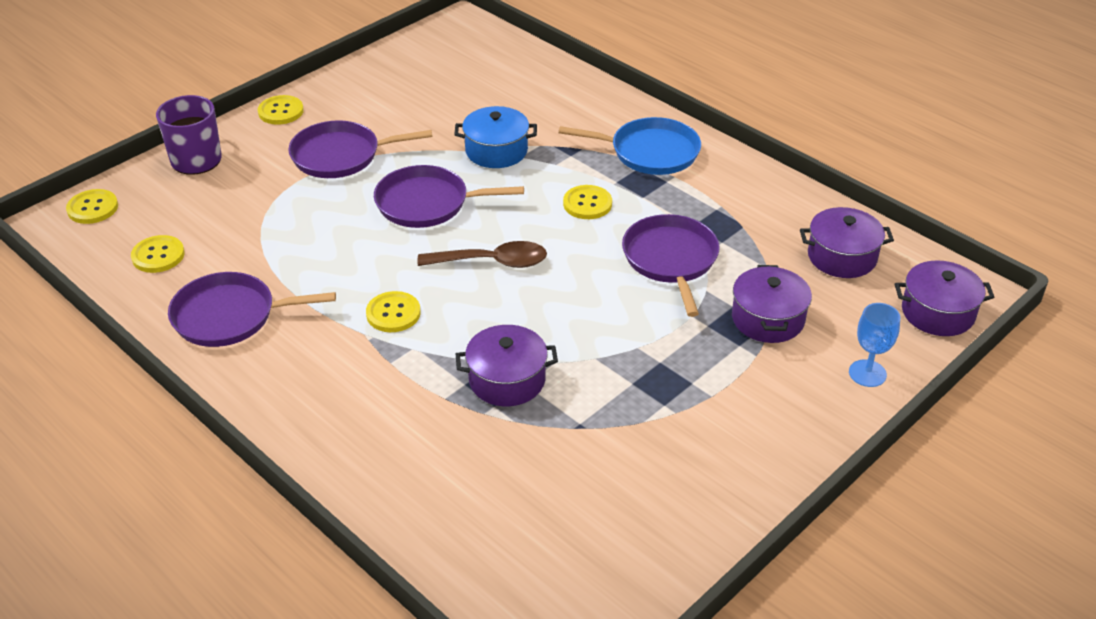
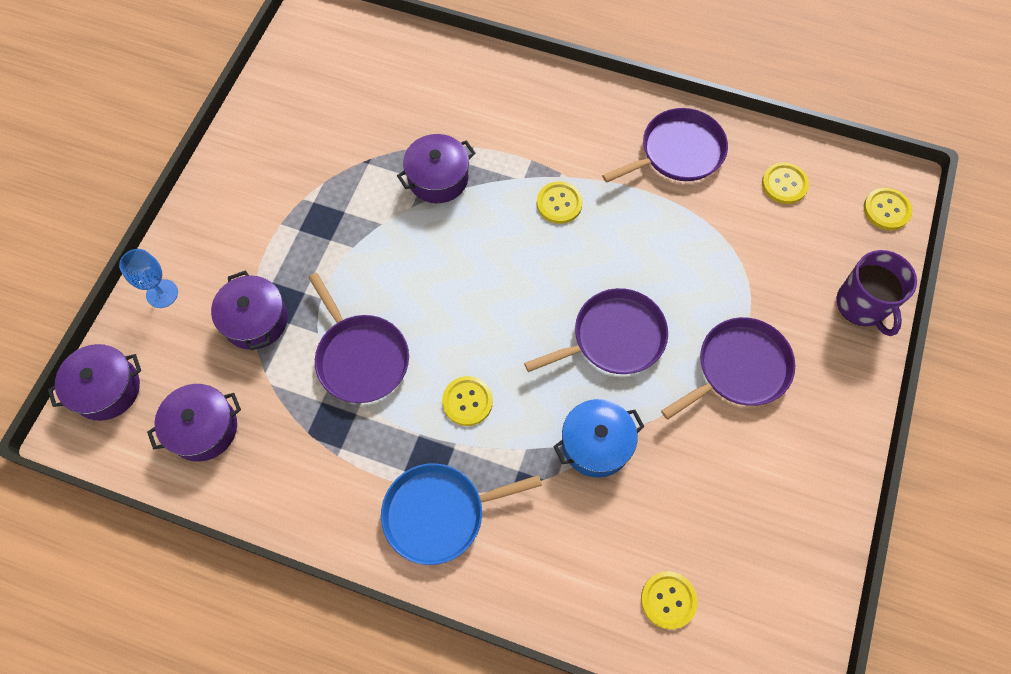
camera: 155 degrees right, 25 degrees up
yellow button [258,95,304,125] -> yellow button moved to [641,571,697,630]
brown spoon [417,241,547,268] -> none

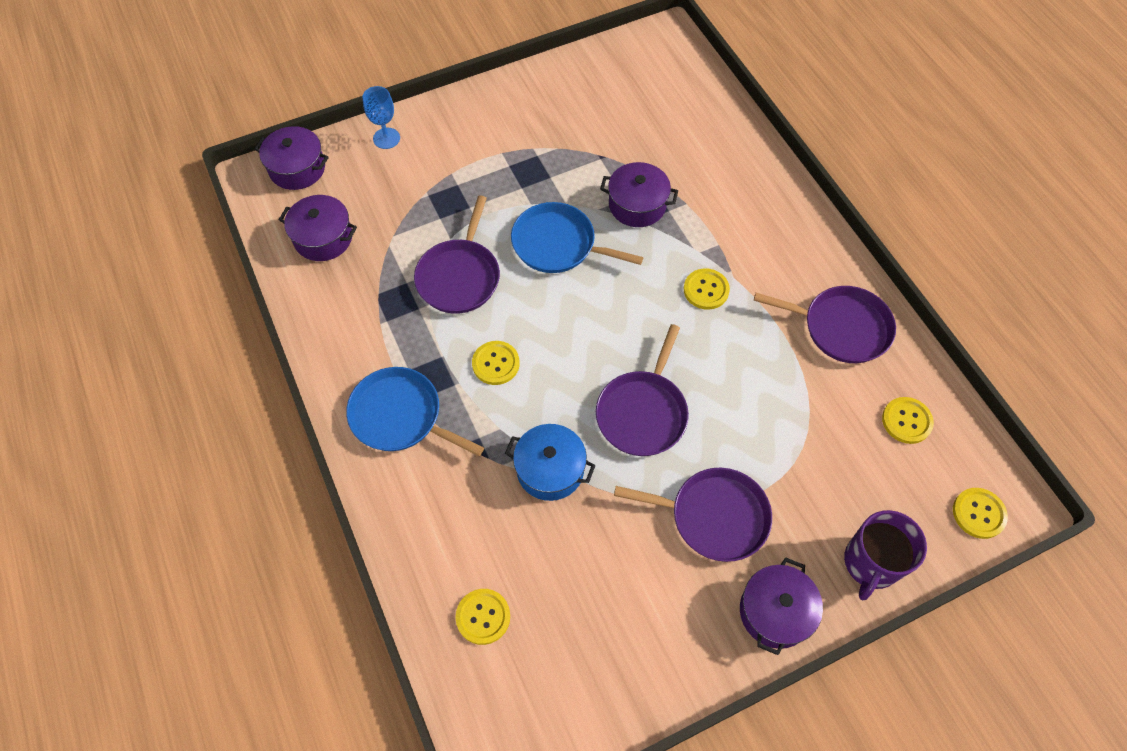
camera: 45 degrees right, 5 degrees down
purple pot [211,270,288,350] -> purple pot moved to [740,557,823,655]
purple pan [524,288,668,374] -> purple pan turned 90 degrees clockwise [596,324,689,456]
none -> blue pan [511,202,644,273]

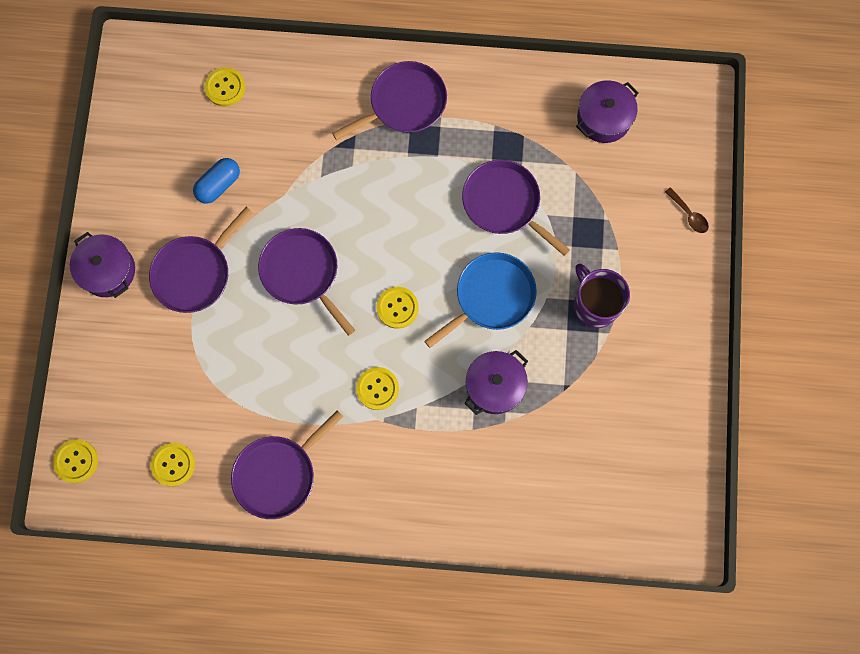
camera: 120 degrees right, 15 degrees up
purple pot [254,126,329,190] -> none
blue pan [346,367,484,456] -> purple pan [332,61,447,140]
blue goblet [363,86,400,149] -> brown spoon [665,187,709,233]
yellow button [472,341,520,385] -> yellow button moved to [376,287,419,329]
blue pot [505,424,596,501] -> none
purple mug [844,510,927,600] -> purple mug moved to [574,264,630,328]
none -> blue capsule [193,158,240,203]

